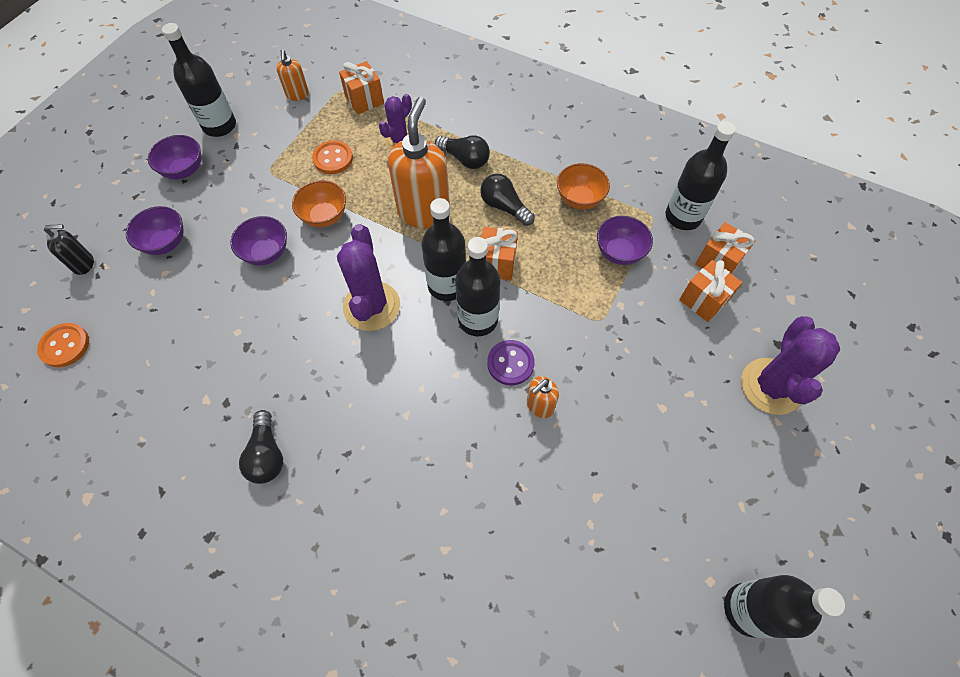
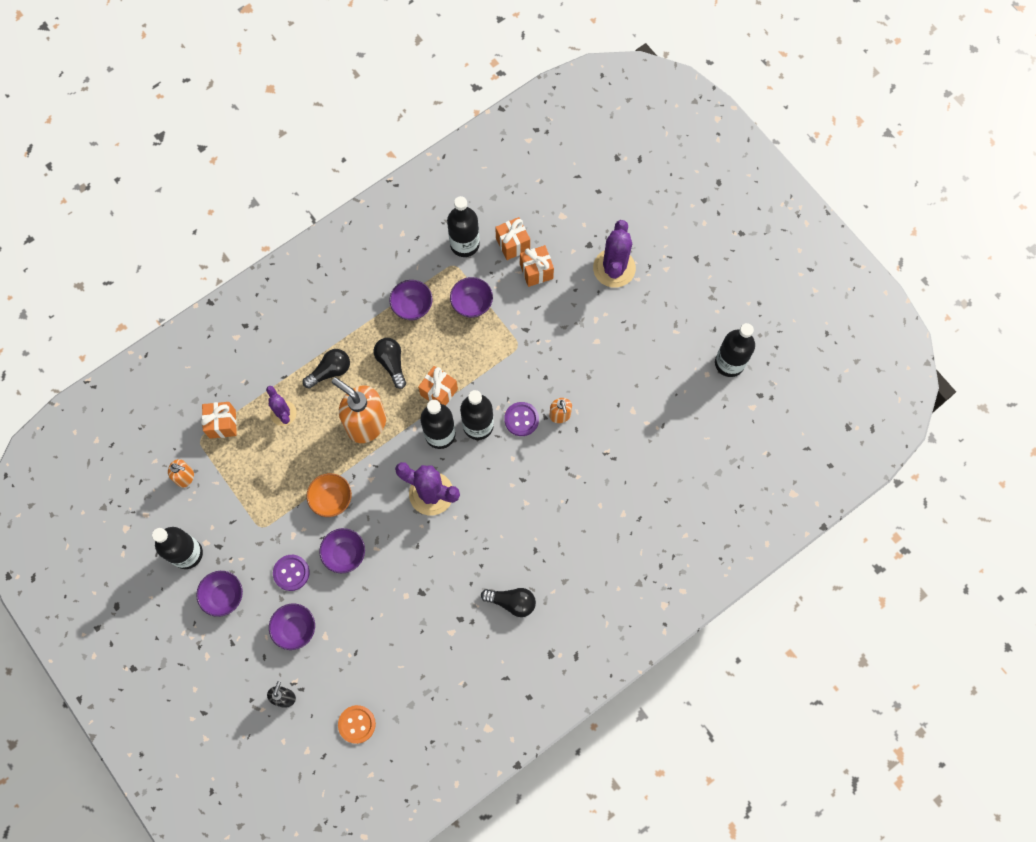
camera: 65 degrees left, 10 degrees up
orange button [312,141,353,174] -> none
black light bulb [480,174,535,226] -> black light bulb turned 90 degrees clockwise [373,338,406,389]
orange bowl [557,163,610,210] -> purple bowl [390,280,432,320]
purple cactus [741,316,840,415] -> purple cactus turned 60 degrees clockwise [593,220,636,288]
none -> purple button [273,555,309,591]

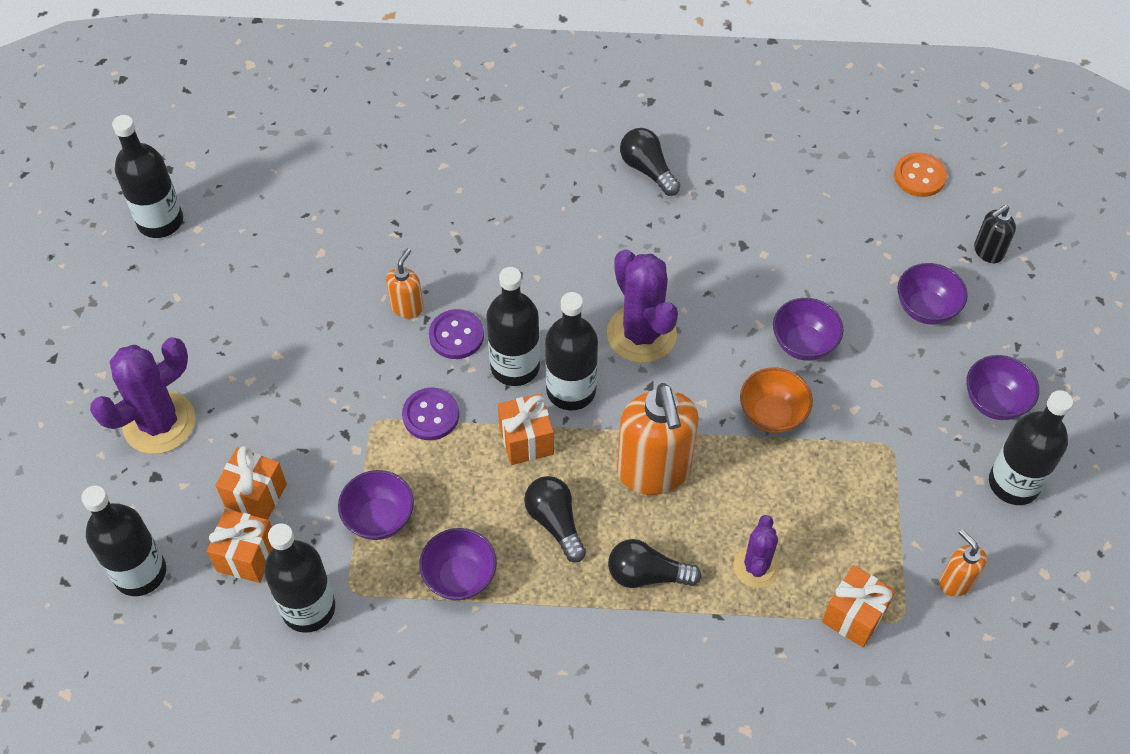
camera: 140 degrees left, 15 degrees down
purple button [273,555,309,591] -> purple button moved to [402,388,459,440]
black light bulb [373,338,406,389] -> black light bulb turned 135 degrees clockwise [524,476,586,562]
none -> black bottle [81,486,166,596]

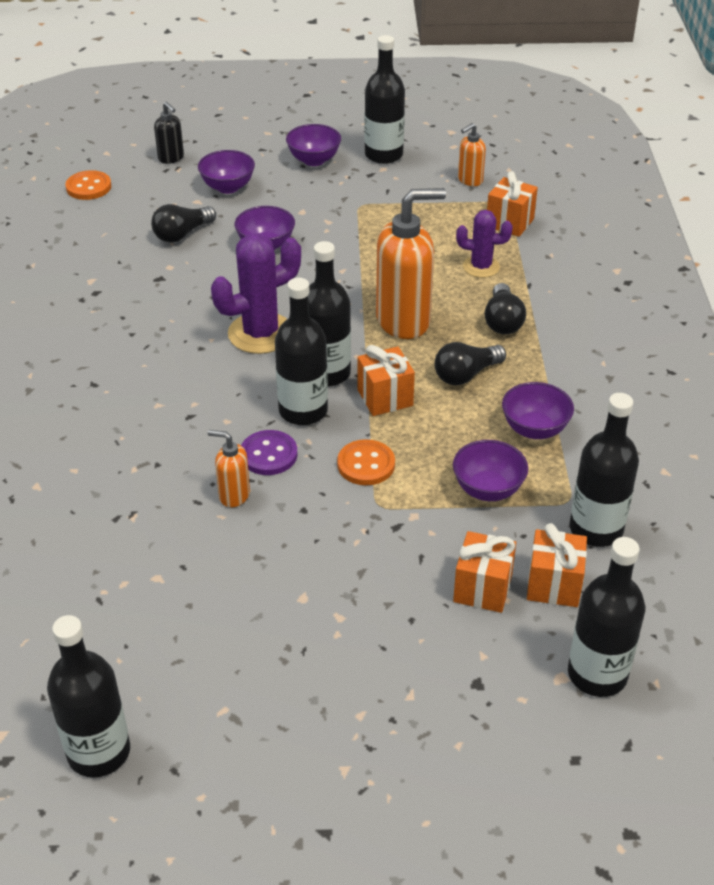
camera: 95 degrees left, 15 degrees down
purple cactus [90,337,196,454] -> none
purple button [402,388,459,440] -> orange button [337,439,395,485]
black light bulb [620,128,680,196] -> black light bulb moved to [151,204,216,243]
orange bowl [740,367,813,433] -> none

